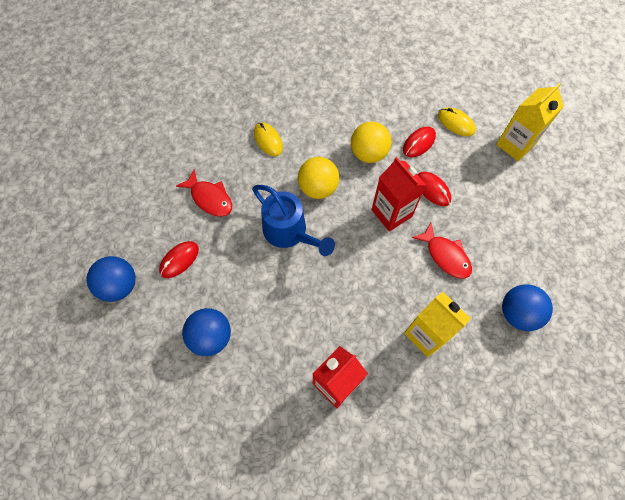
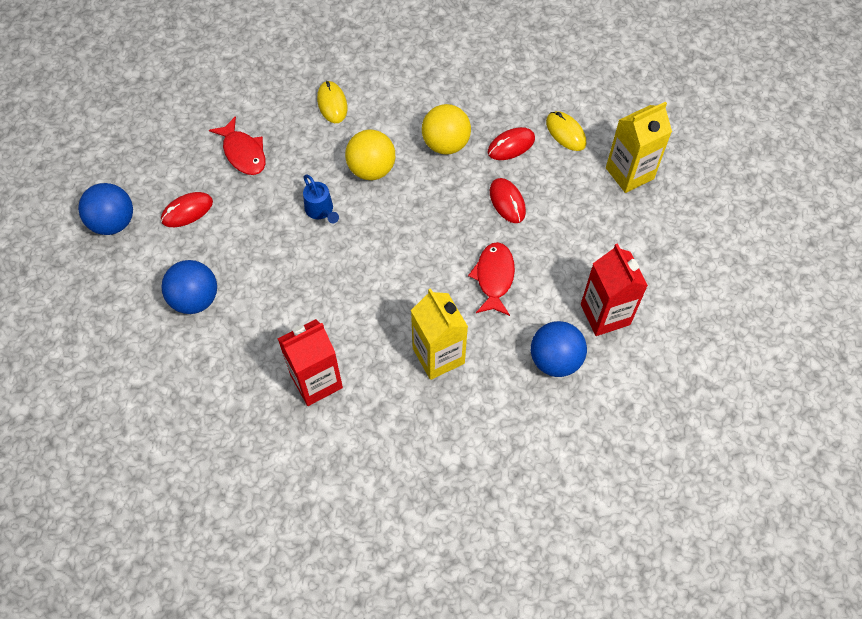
camera: 15 degrees right, 5 degrees down
blue watering can [252,185,335,256] -> blue watering can [303,175,339,223], size x0.55
red carton [372,157,426,232] -> red carton moved to [581,243,648,336]
red fish [412,222,472,279] -> red fish turned 150 degrees counterclockwise [468,242,515,316]

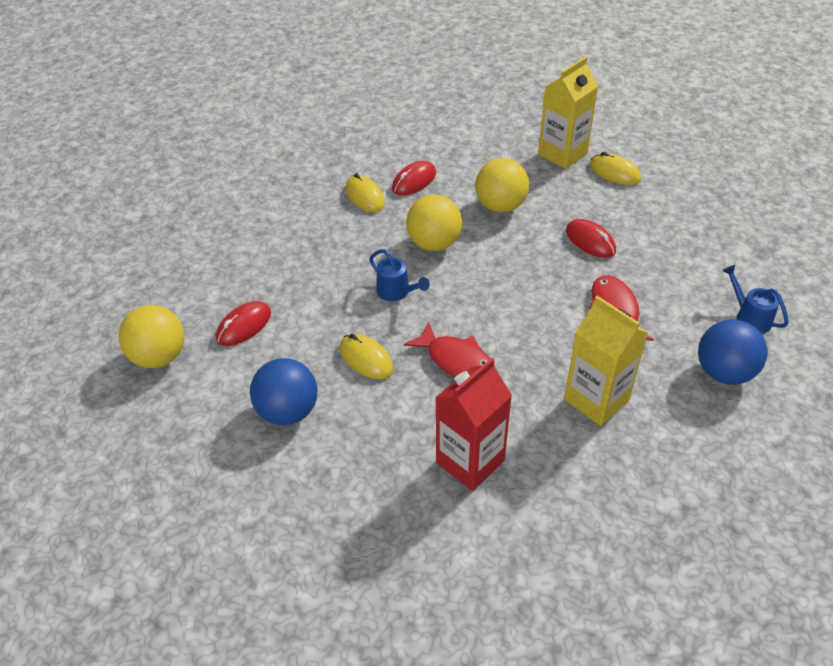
camera: 15 degrees left, 15 degrees down
blue ball [78,183,133,235] -> yellow ball [118,305,185,368]
red fish [209,116,265,175] -> red fish moved to [404,322,495,377]
red mouse [488,127,535,160] -> red mouse moved to [392,161,436,195]
red carton [581,243,648,336] -> blue watering can [722,265,789,334]
yellow carton [606,102,672,193] -> yellow carton moved to [538,56,598,169]
none -> yellow mouse [340,334,394,379]

